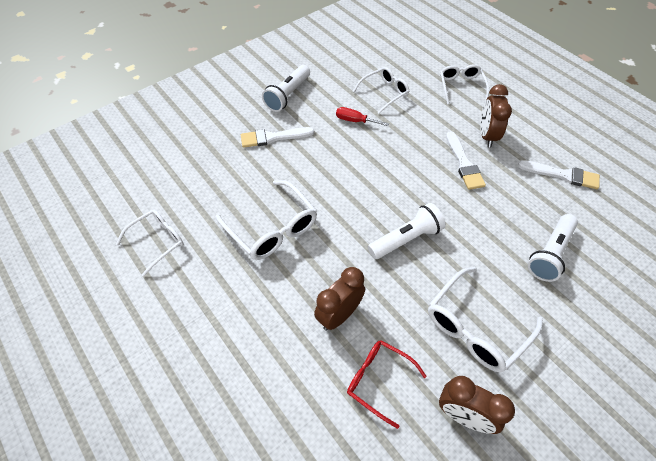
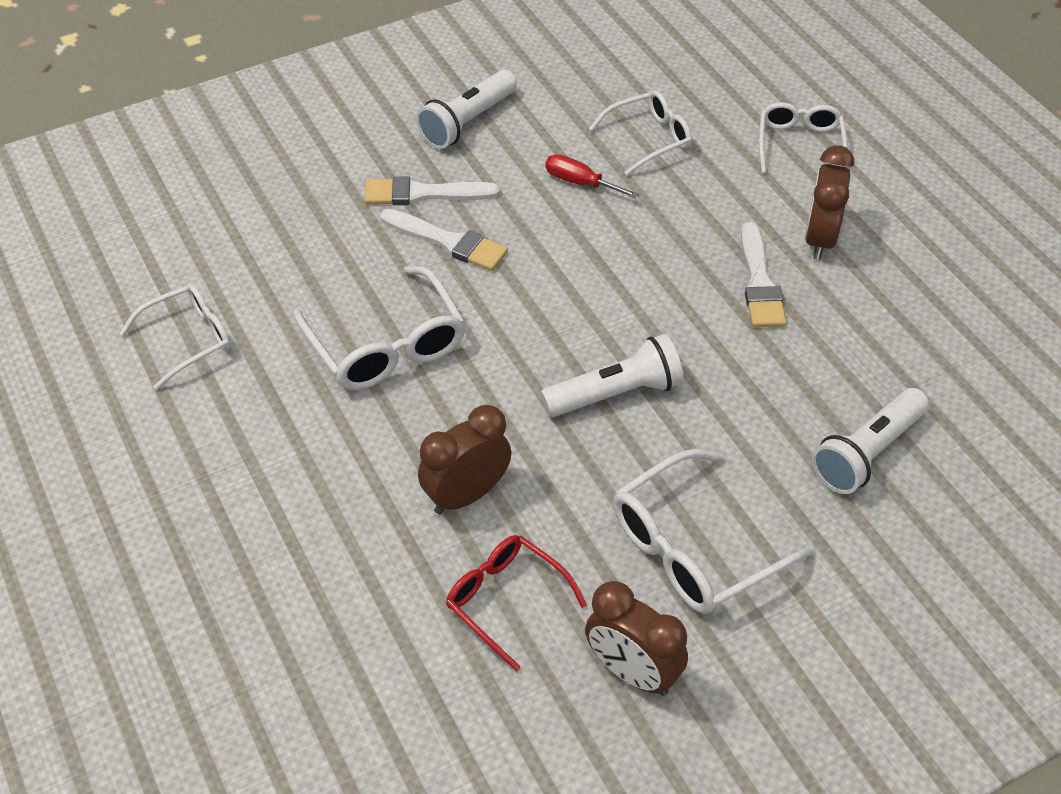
camera: 10 degrees right, 5 degrees down
white brush [518,160,600,189] -> white brush moved to [380,209,508,271]

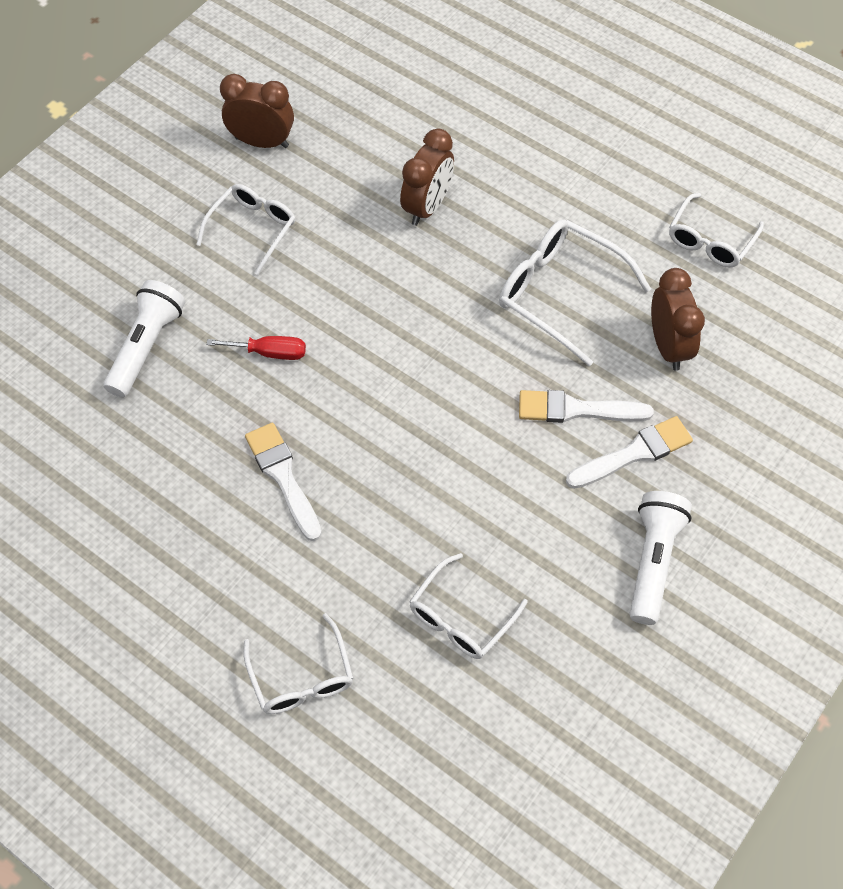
camera: 155 degrees right, 10 degrees up
red glasses [446,535,587,672] -> none
white flashlight [541,334,683,417] -> none
red screwdriver [545,154,639,199] -> red screwdriver moved to [206,336,306,360]
white glasses [613,449,815,614] -> white glasses [196,184,295,275], size x0.66
brown clock [805,145,854,260] -> brown clock moved to [651,268,705,371]

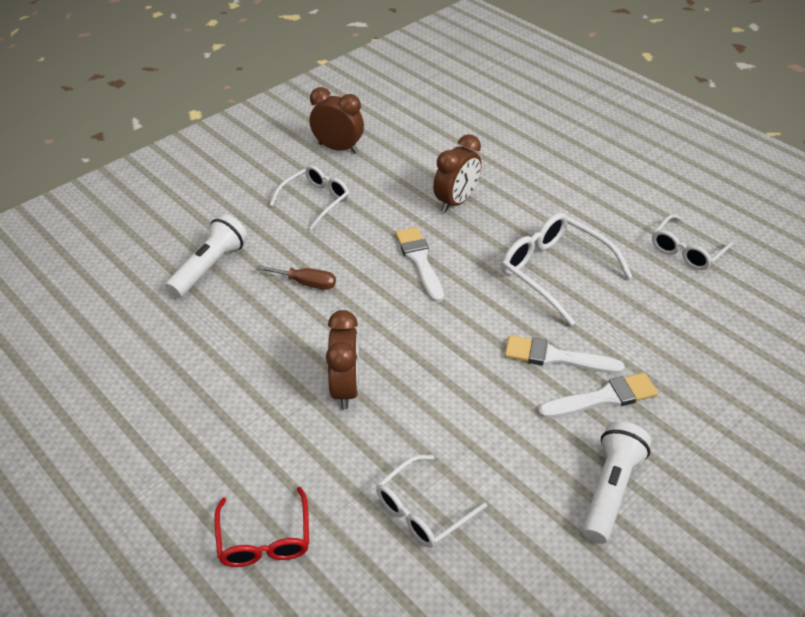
camera: 10 degrees right, 15 degrees down
red screwdriver [206,336,306,360] -> brown screwdriver [256,265,336,290]
white glasses [243,613,353,714] -> red glasses [214,487,309,567]
white brush [245,423,322,541] -> white brush moved to [395,227,444,302]
brown clock [651,268,705,371] -> brown clock moved to [326,310,359,409]

